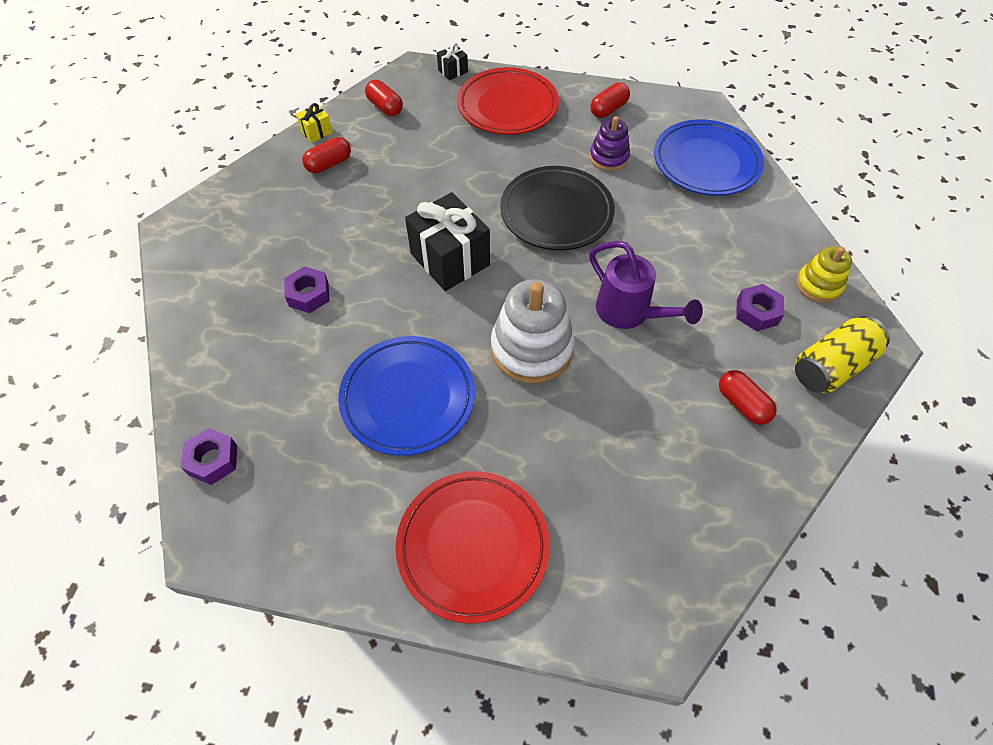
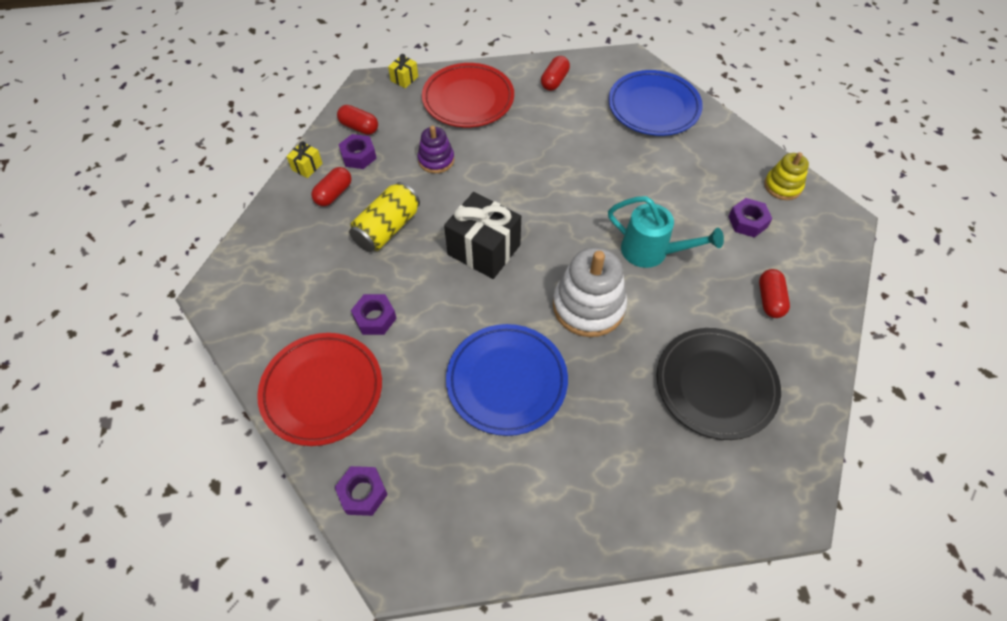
camera: 20 degrees left, 0 degrees up
red plate [396,471,550,624] -> red plate moved to [257,333,382,446]
black gift [437,43,468,80] -> yellow gift [388,54,418,88]
black plate [500,166,615,250] -> black plate moved to [656,328,781,440]
purple watering can [589,241,703,329] -> turquoise watering can [608,196,724,268]
purple stacking toy [590,116,630,171] -> purple stacking toy moved to [418,126,454,173]
red capsule [719,370,776,425] -> red capsule turned 60 degrees clockwise [759,269,790,318]
yellow can [795,316,890,393] -> yellow can moved to [349,182,420,252]
none -> purple nut [338,134,377,169]

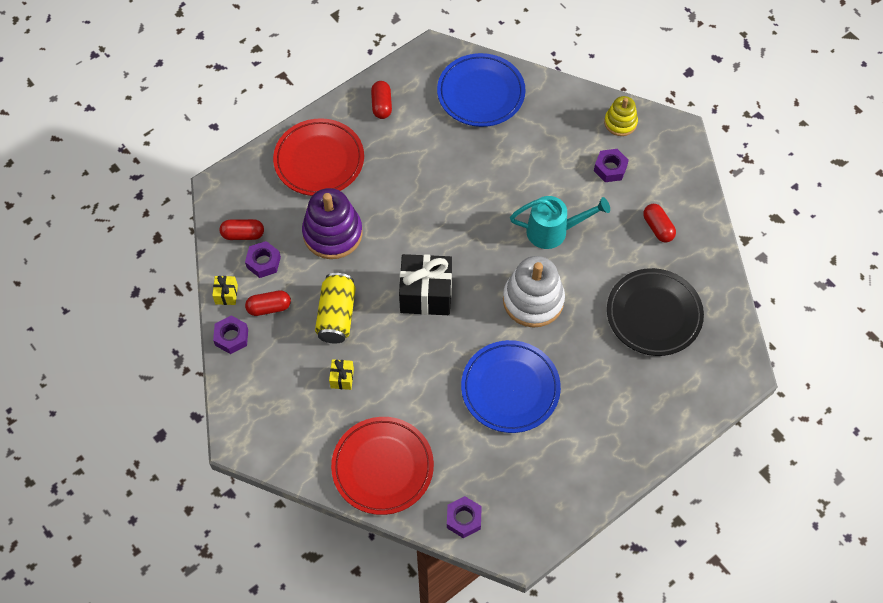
camera: 30 degrees left, 5 degrees up
red capsule [311,167,352,206] -> red capsule turned 75 degrees clockwise [245,290,291,316]
purple nut [351,294,397,335] -> purple nut moved to [213,315,248,354]
yellow gift [388,54,418,88] -> yellow gift moved to [329,359,354,390]
purple stacking toy [418,126,454,173] -> purple stacking toy [302,188,363,259], size x1.73

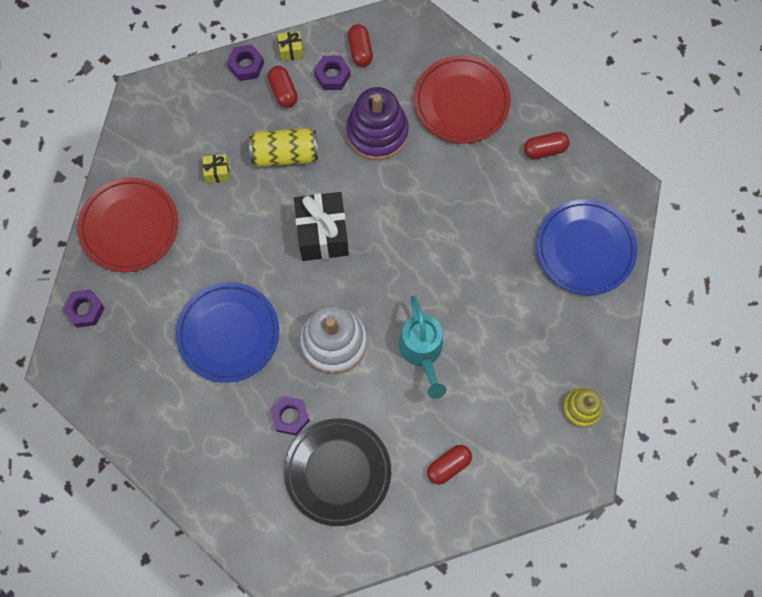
camera: 80 degrees right, 10 degrees up
purple nut [594,149,629,182] -> purple nut moved to [270,396,310,436]

